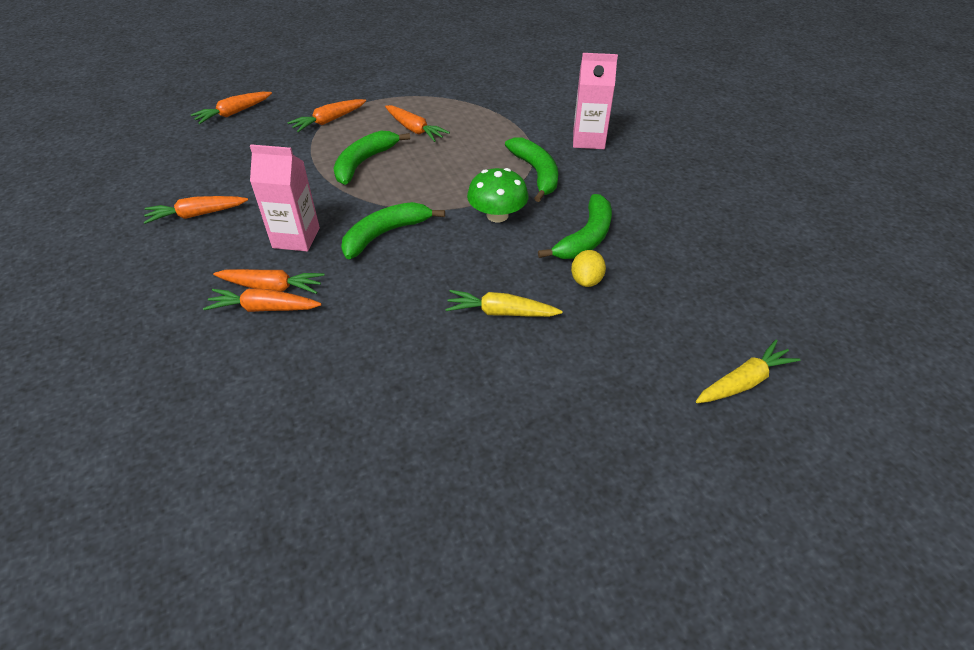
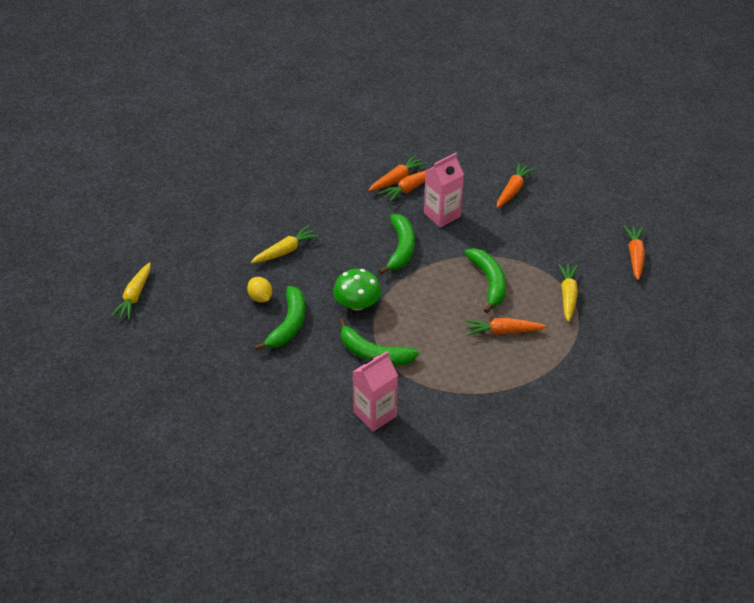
camera: 135 degrees right, 0 degrees up
orange carrot [287,99,366,132] -> yellow carrot [558,264,578,322]
green banana [538,194,612,259] -> green banana turned 150 degrees counterclockwise [254,286,305,351]

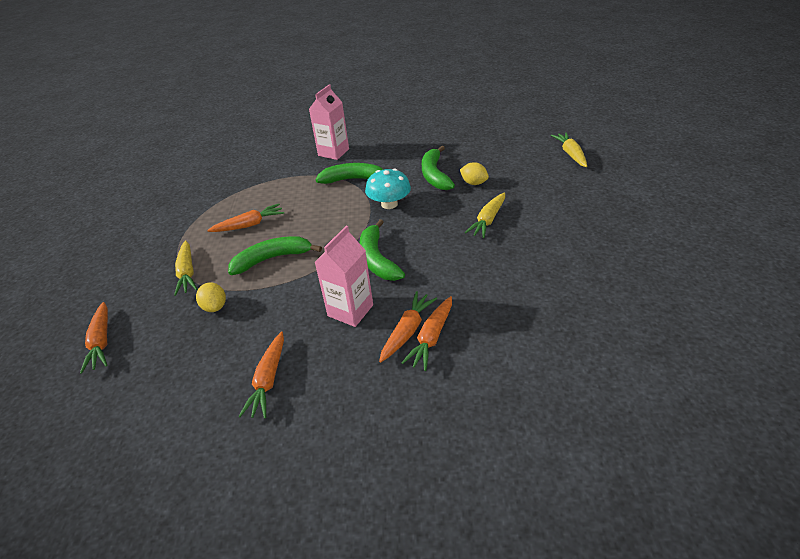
camera: 160 degrees right, 5 degrees down
green mushroom [333,269,381,311] -> turquoise mushroom [365,169,411,209]
green banana [465,248,506,313] -> green banana turned 105 degrees clockwise [228,237,322,275]
none -> yellow lemon [196,282,226,312]

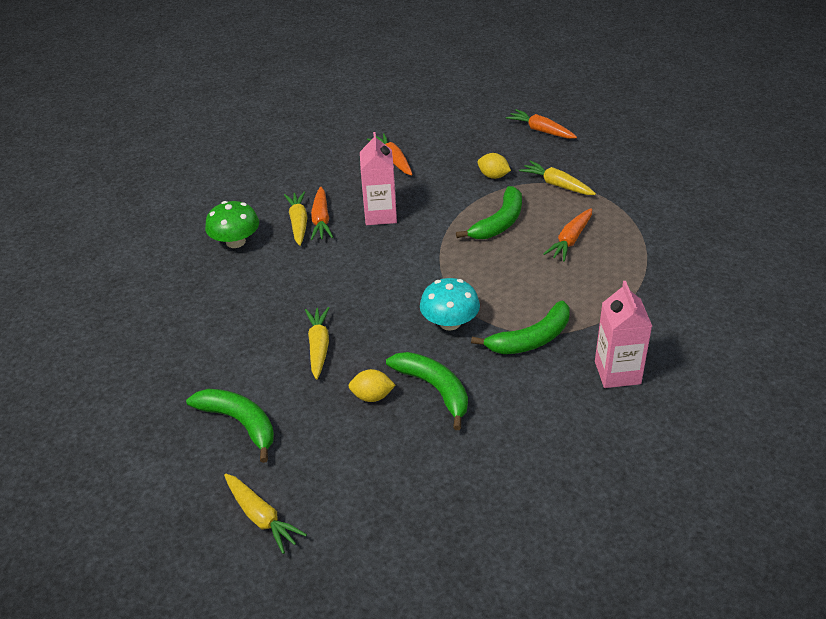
camera: 145 degrees right, 0 degrees up
green banana [360,219,405,281] -> green banana moved to [186,389,274,463]
orange carrot [402,296,452,371] -> yellow carrot [284,192,308,246]
none -> green mushroom [205,201,259,248]

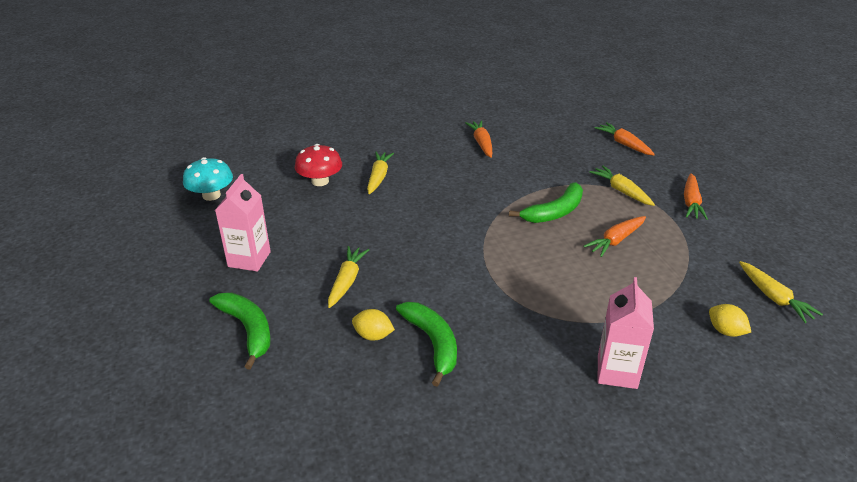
camera: 15 degrees right, 5 degrees down
green mushroom [205,201,259,248] -> red mushroom [295,144,342,186]
yellow carrot [224,473,307,554] -> yellow carrot moved to [739,261,823,323]
orange carrot [311,187,333,240] -> orange carrot moved to [684,173,708,220]
pink carton [360,132,397,225] -> pink carton moved to [215,174,271,272]
turquoise mushroom [420,278,480,331] -> turquoise mushroom moved to [183,157,233,201]
green banana [471,301,570,354] -> none
yellow lemon [478,153,511,179] -> yellow lemon moved to [709,304,751,337]

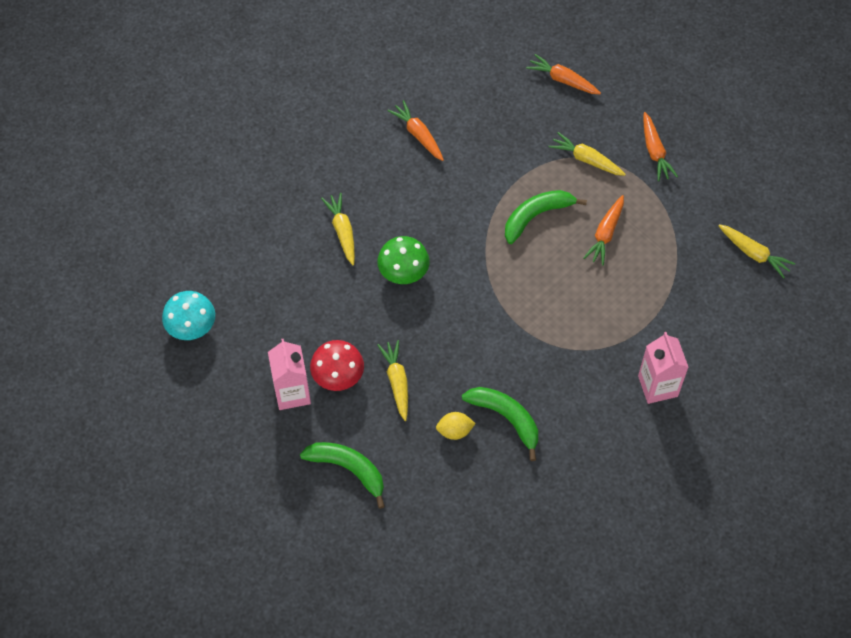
camera: 25 degrees left, 25 degrees up
red mushroom [295,144,342,186] -> red mushroom moved to [310,340,364,391]
green banana [509,182,583,223] -> green banana turned 150 degrees counterclockwise [505,190,587,244]
yellow lemon [709,304,751,337] -> none
none -> green mushroom [377,236,430,284]

